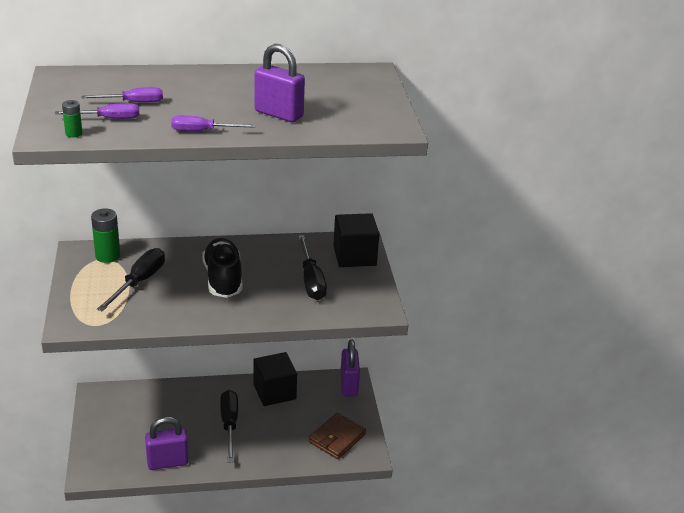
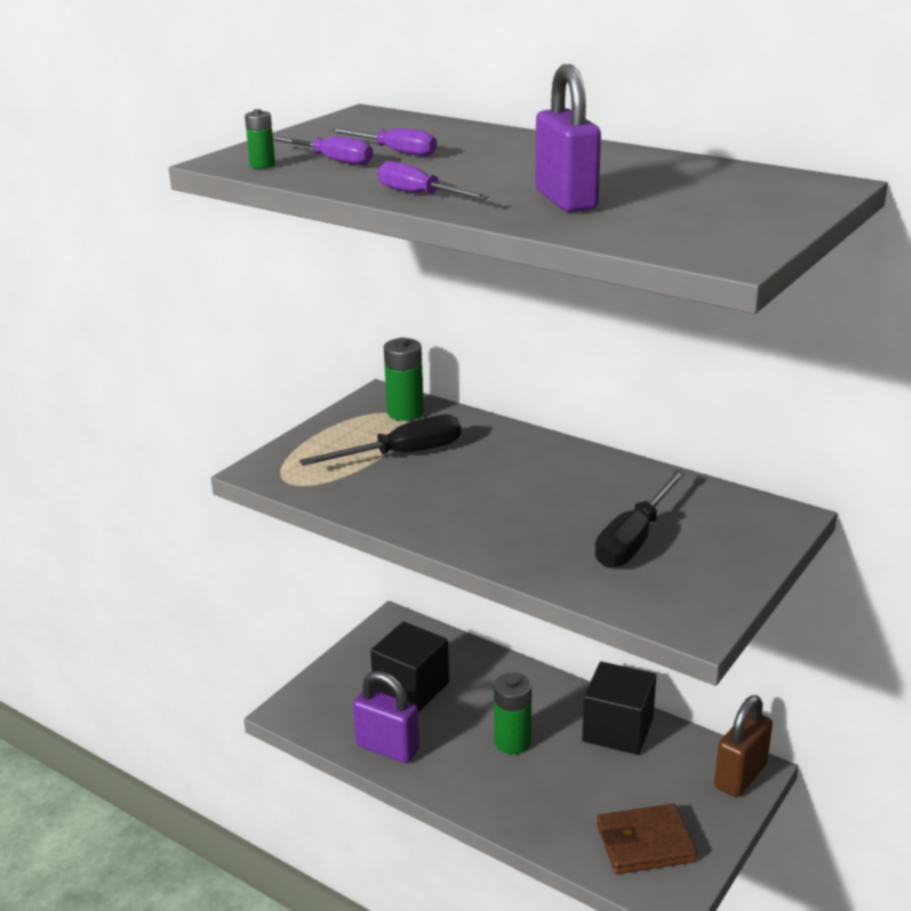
camera: 45 degrees right, 5 degrees down
black shoe [202,238,243,298] -> none
black screwdriver [220,390,238,462] -> green battery [494,673,532,754]
black cube [333,213,379,267] -> black cube moved to [370,621,449,712]
purple padlock [340,339,360,396] -> brown padlock [714,695,773,797]

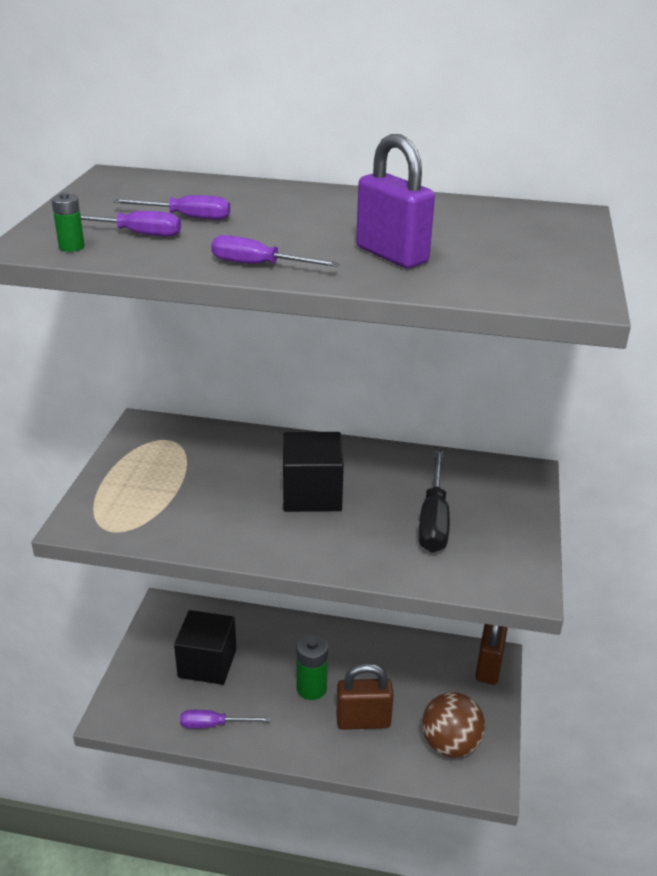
camera: 25 degrees left, 5 degrees up
black screwdriver [299,414,461,466] -> none
purple padlock [353,671,420,763] -> purple screwdriver [180,710,270,729]
green battery [384,337,424,421] -> none
black cube [582,661,656,755] -> black cube moved to [283,432,344,512]
brown wallet [597,804,697,874] -> brown ball [422,692,485,758]
none -> brown padlock [336,663,394,730]

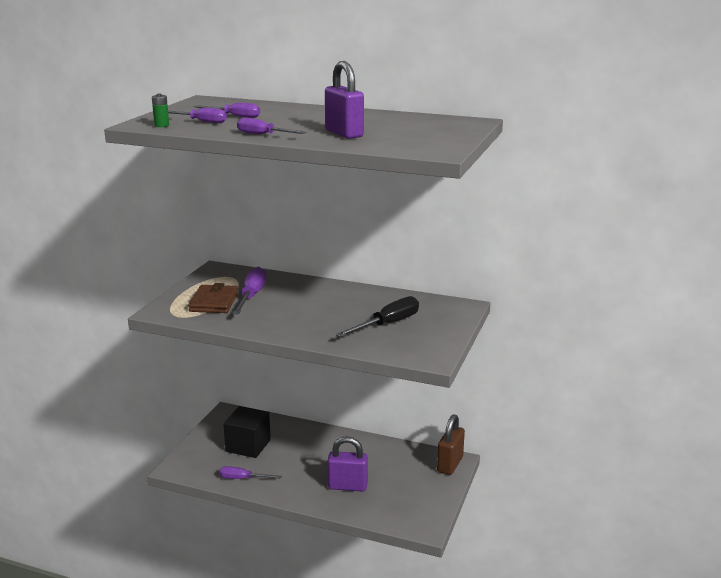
camera: 10 degrees right, 10 degrees down
black cube [283,432,344,512] -> none
green battery [296,634,328,700] -> none
brown padlock [336,663,394,730] -> purple padlock [327,436,368,492]
black screwdriver [418,450,450,553] -> black screwdriver turned 150 degrees counterclockwise [336,296,419,337]
brown ball [422,692,485,758] -> none
none -> brown wallet [188,283,238,313]
none -> purple screwdriver [233,267,267,314]

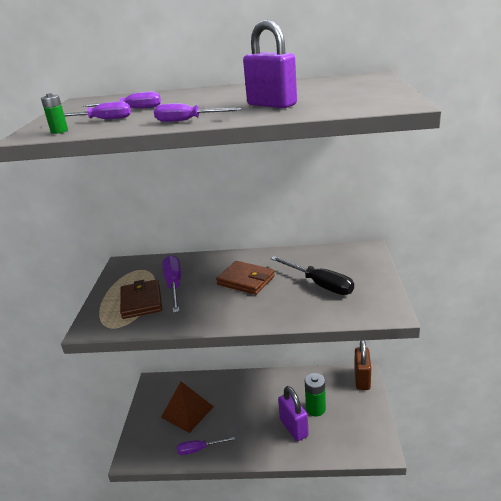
camera: 15 degrees left, 5 degrees up
black cube [223,406,271,458] -> brown pyramid [161,382,214,433]
purple padlock [327,436,368,492] -> purple padlock turned 75 degrees clockwise [278,386,309,441]
black screwdriver [336,296,419,337] -> black screwdriver turned 105 degrees clockwise [270,256,354,295]
none -> brown wallet [216,261,275,295]
none -> green battery [305,373,326,416]

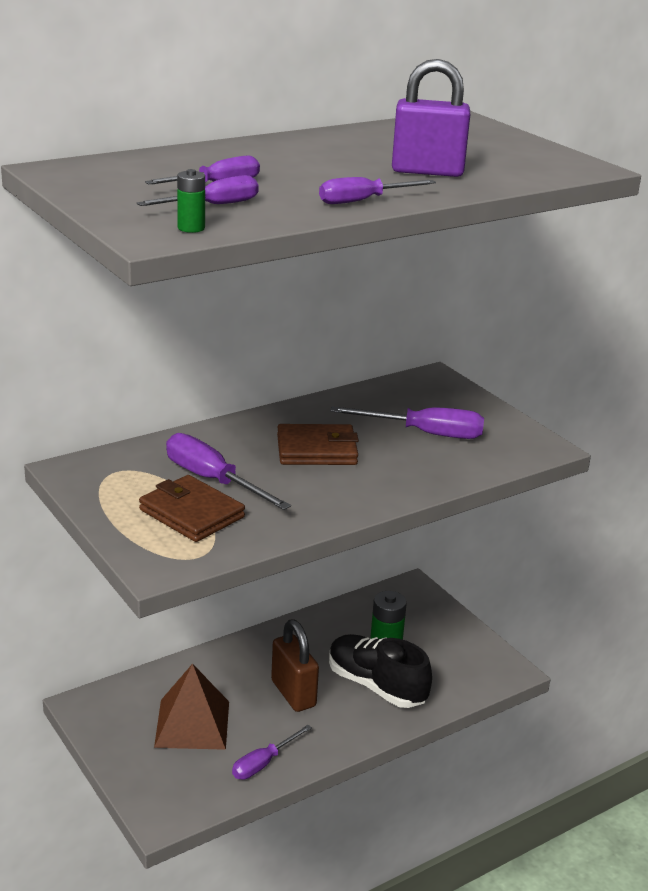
camera: 40 degrees left, 0 degrees up
black screwdriver [270,256,354,295] -> purple screwdriver [330,406,484,439]
purple padlock [278,386,309,441] -> black shoe [329,634,432,708]
brown padlock [354,340,371,390] -> brown padlock moved to [271,619,319,712]

